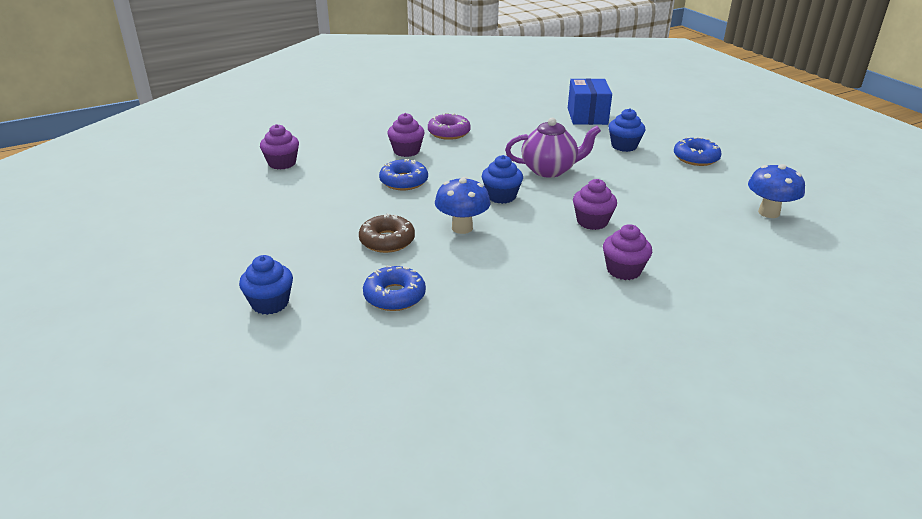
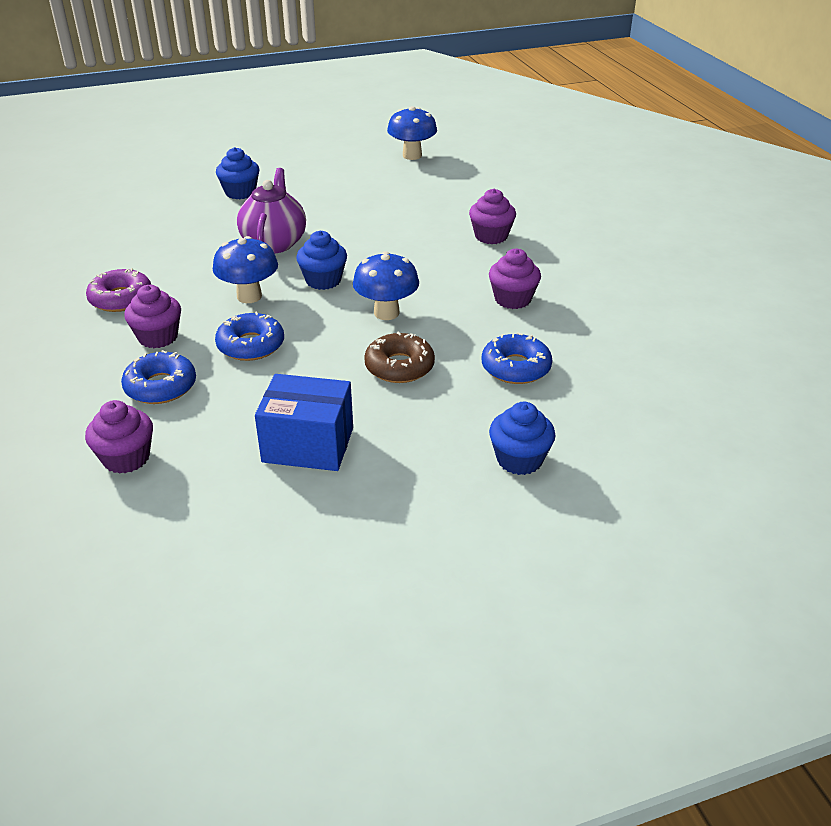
camera: 80 degrees left, 5 degrees up
blue box [568,78,612,125] -> blue box moved to [255,374,353,471]
purple cupcake [573,179,617,230] -> purple cupcake moved to [489,249,541,309]
blue donut [674,137,722,166] -> blue donut moved to [121,350,196,404]
none -> blue mushroom [213,236,278,303]

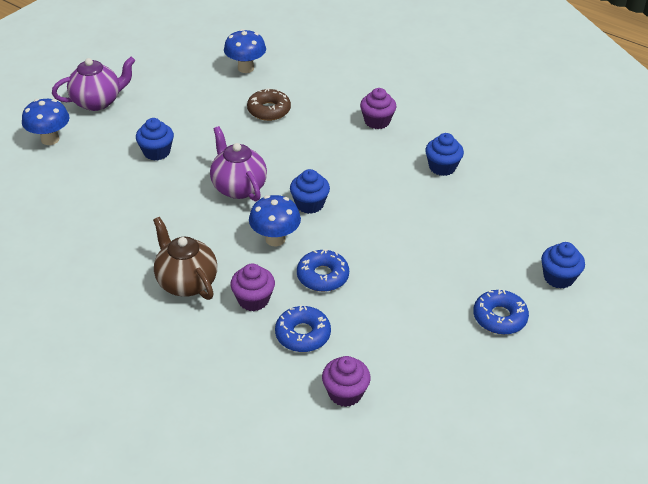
camera: 35 degrees left, 5 degrees up
purple donut [86,268,151,312] -> brown teapot [153,217,217,300]
blue box [255,374,353,471] -> none
blue mushroom [353,251,419,320] -> blue mushroom moved to [22,99,70,145]
brown donut [364,331,435,383] -> brown donut moved to [247,88,291,121]
blue donut [482,332,552,384] -> blue donut moved to [473,289,529,335]
purple cupcake [489,249,541,309] -> blue cupcake [425,133,464,176]
none -> purple teapot [52,57,135,111]

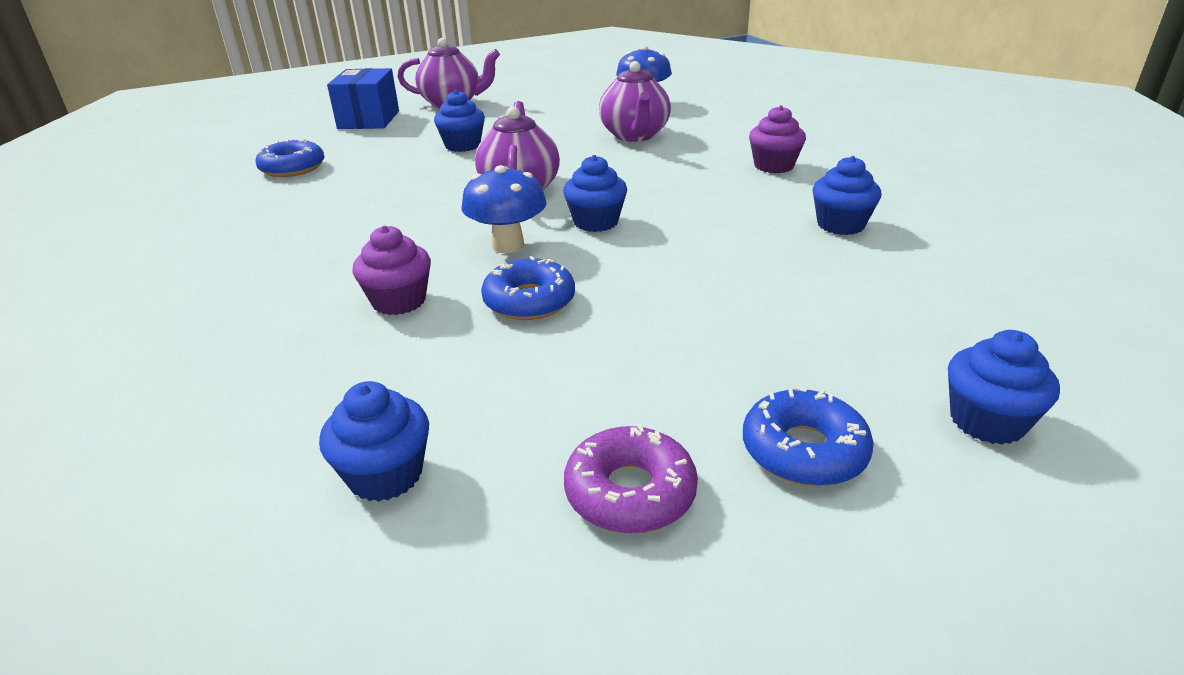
camera: 30 degrees right, 10 degrees down
blue mushroom [22,99,70,145] -> blue box [327,68,399,129]
brown teapot [153,217,217,300] -> none
brown donut [247,88,291,121] -> purple teapot [599,61,671,142]
blue donut [275,305,331,352] -> blue donut moved to [255,139,324,177]
purple cupcake [322,356,371,407] -> blue cupcake [319,381,429,502]
none -> purple donut [564,424,698,534]

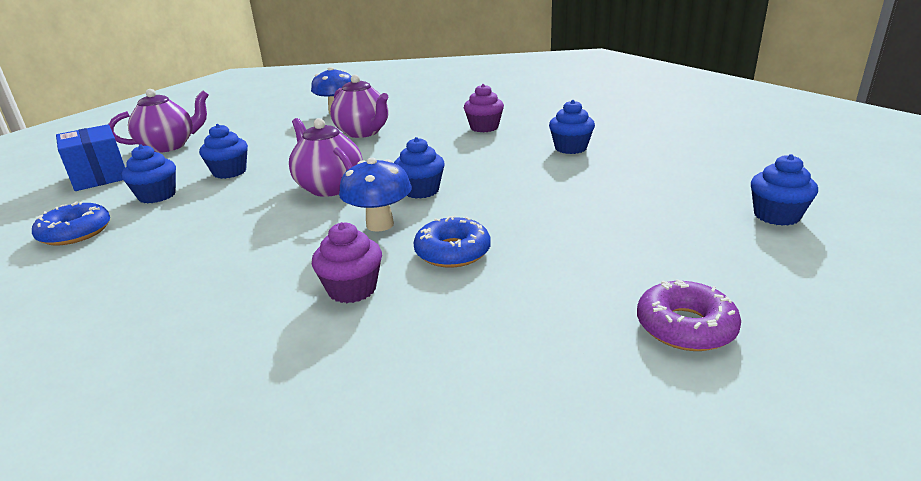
camera: 35 degrees left, 5 degrees down
blue cupcake [319,381,429,502] -> blue cupcake moved to [122,145,176,204]
blue donut [743,387,874,486] -> none

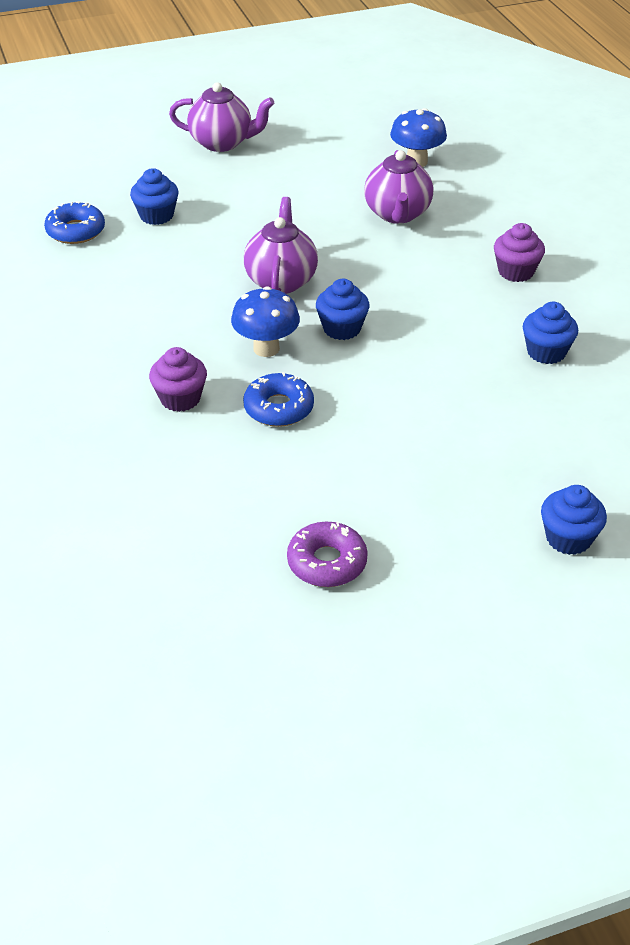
camera: 40 degrees right, 15 degrees up
blue box [56,124,125,191] -> none
blue cupcake [199,124,248,179] -> none

